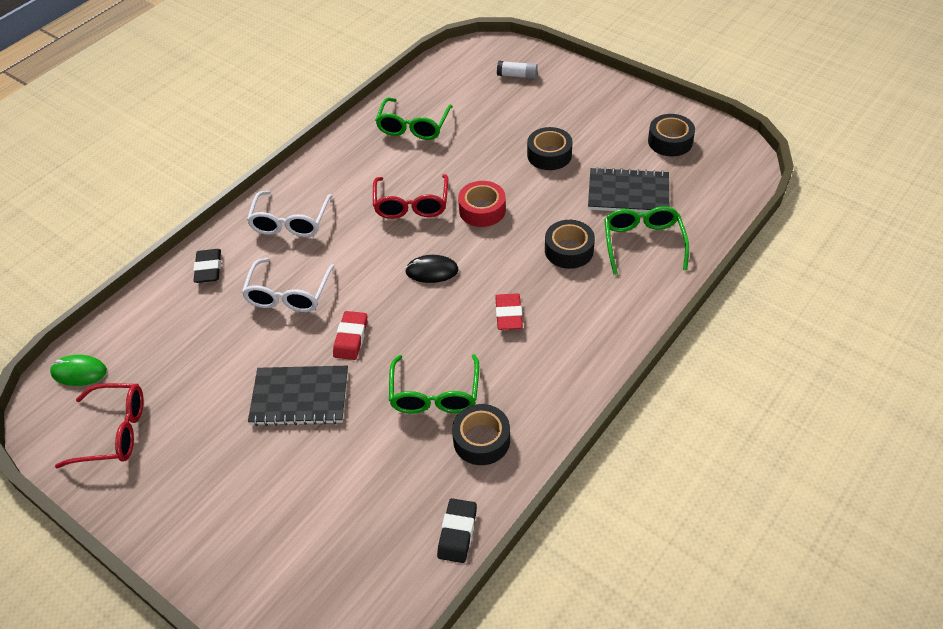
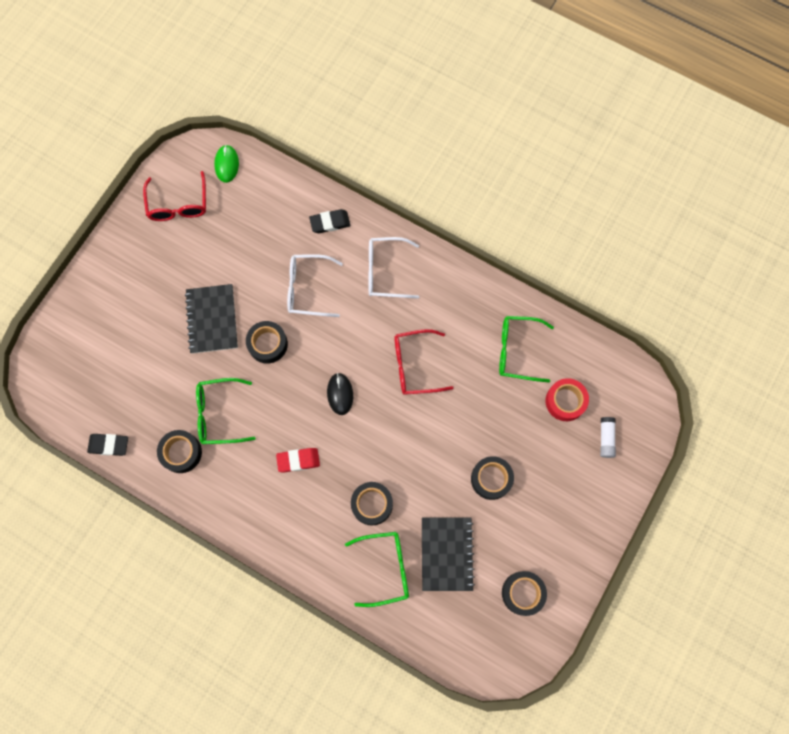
camera: 80 degrees right, 25 degrees up
red eraser [333,311,367,360] -> black tape [246,321,288,364]
red tape [458,181,506,227] -> red tape moved to [546,378,589,421]

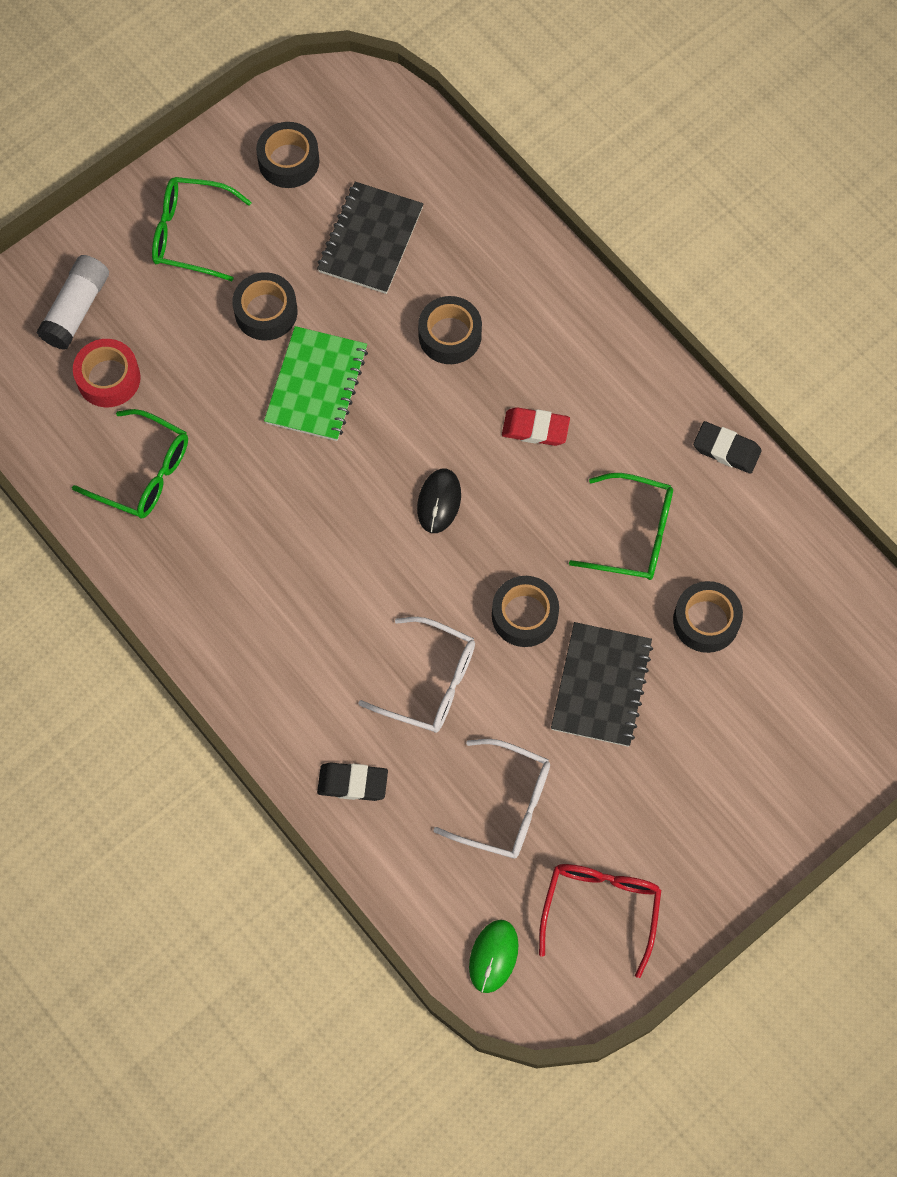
camera: 160 degrees left, 5 degrees down
black eraser [87,434,128,456] -> black eraser moved to [693,421,762,474]
black tape [157,430,202,473] -> black tape moved to [673,581,743,653]
green glasses [345,532,409,607] -> green glasses moved to [152,177,252,281]
white glasses [368,237,419,299] -> white glasses moved to [434,739,550,859]
red glasses [394,329,453,395] -> none
white glue stick [600,417,616,458] -> white glue stick [37,255,109,350], size x1.53
none -> green notebook [264,326,368,441]

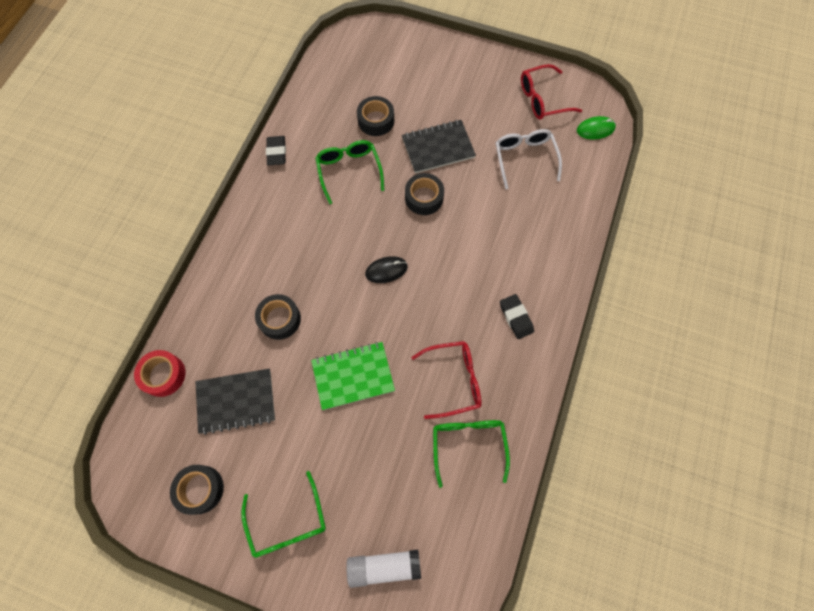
camera: 120 degrees left, 0 degrees up
red tape [73,339,141,407] -> red tape moved to [134,350,185,397]
black tape [232,272,298,340] -> none
black eraser [317,762,388,801] -> black eraser moved to [500,294,534,339]
white glasses [358,617,475,733] -> none
red eraser [502,407,570,446] -> none
none -> red glasses [411,341,482,419]

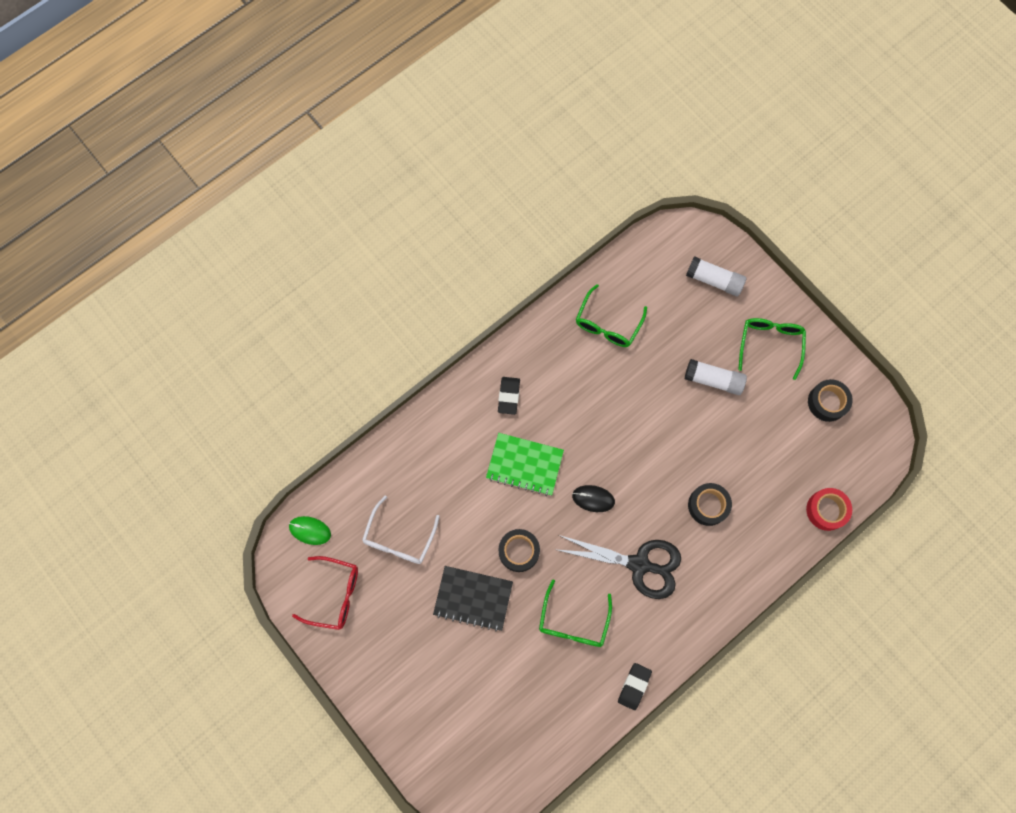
camera: 150 degrees left, 5 degrees up
black notebook [196,369,275,435] -> none
green notebook [311,342,395,410] -> green notebook moved to [486,433,564,496]
black tape [357,96,394,136] -> none
red glasses [411,341,482,419] -> none
none -> black scissors [554,535,681,599]
none -> white glue stick [685,359,747,395]

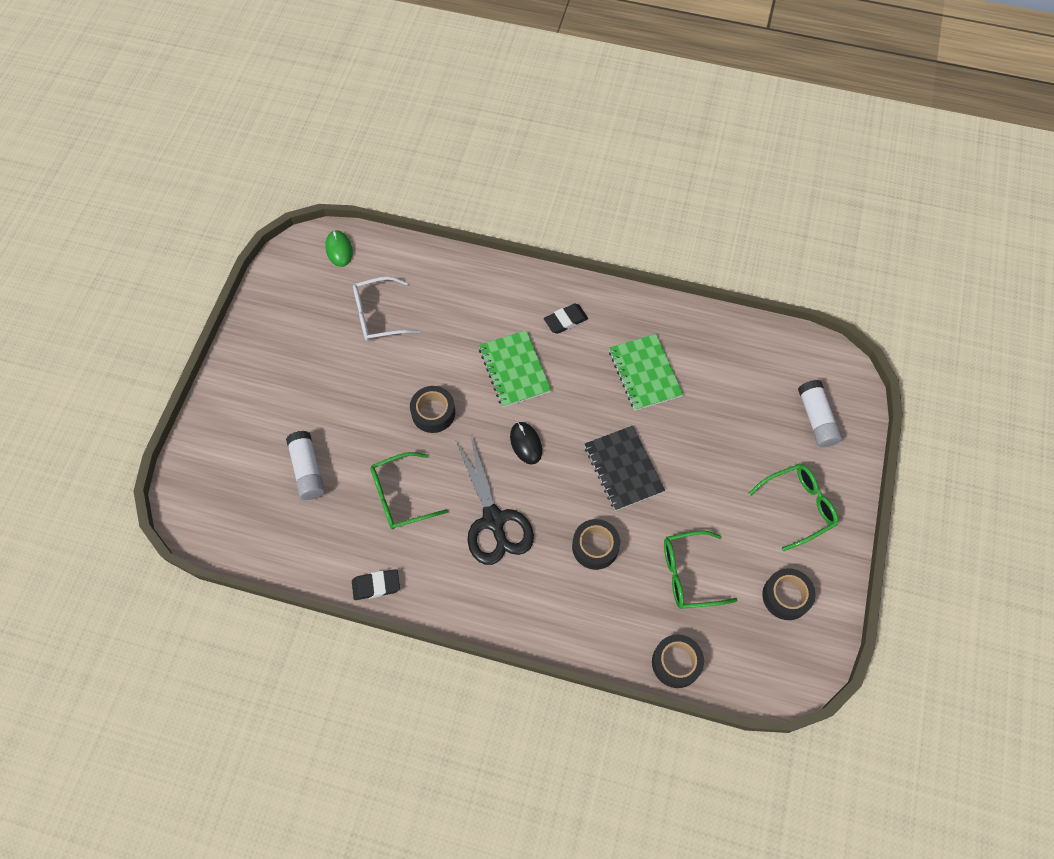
camera: 55 degrees right, 10 degrees down
red glasses [292,556,358,630] -> none
black notebook [433,566,513,631] -> black notebook moved to [585,426,665,511]
green glasses [576,284,647,347] -> green glasses moved to [664,530,737,609]
white glue stick [685,359,747,395] -> white glue stick moved to [286,431,325,500]
red tape [806,488,852,531] -> black tape [652,635,704,688]
none -> green notebook [609,334,683,411]

